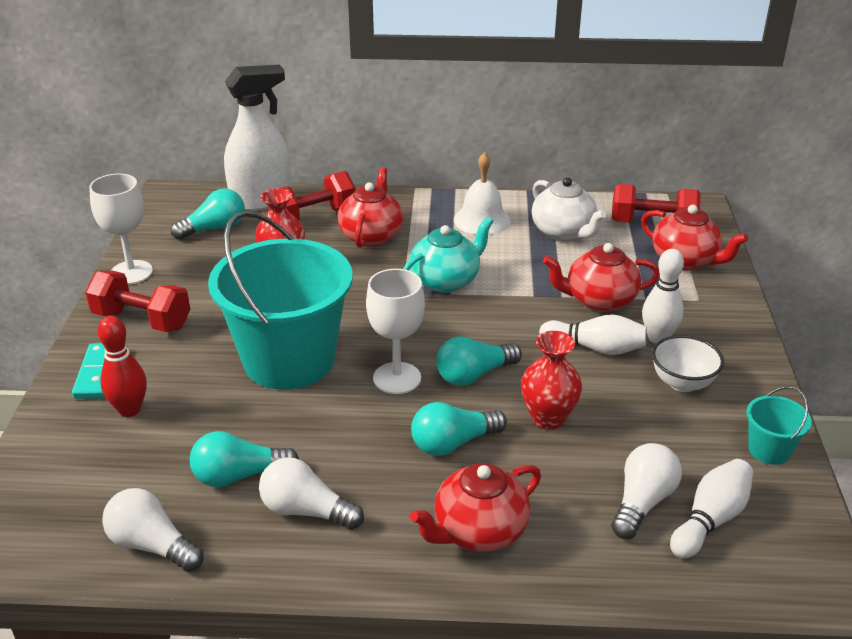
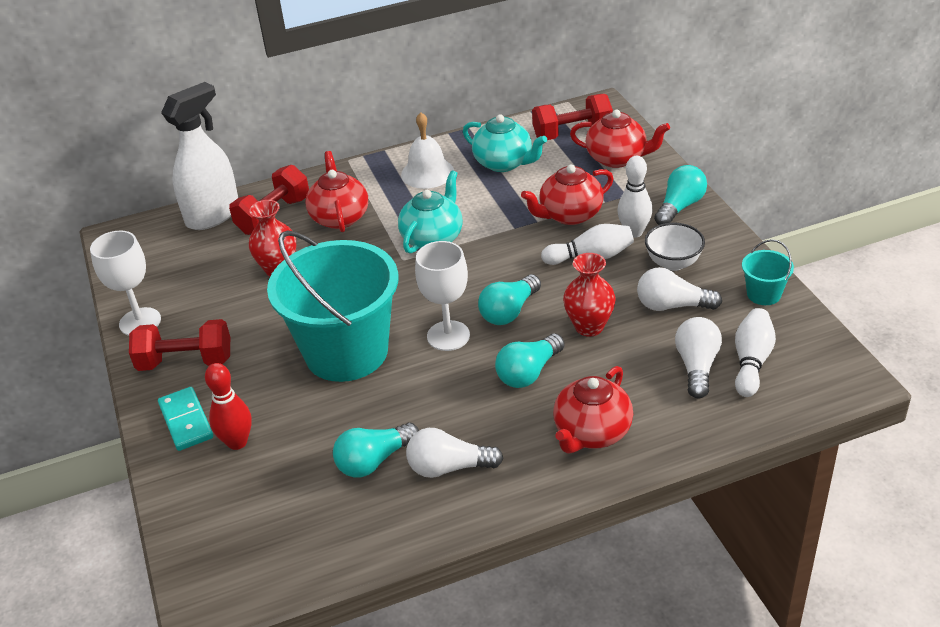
camera: 20 degrees left, 5 degrees up
white light bulb [102,488,204,572] -> white light bulb moved to [637,267,722,311]
turquoise light bulb [171,188,245,240] -> turquoise light bulb moved to [654,165,707,225]
white teapot [532,177,607,241] -> turquoise teapot [463,114,547,172]

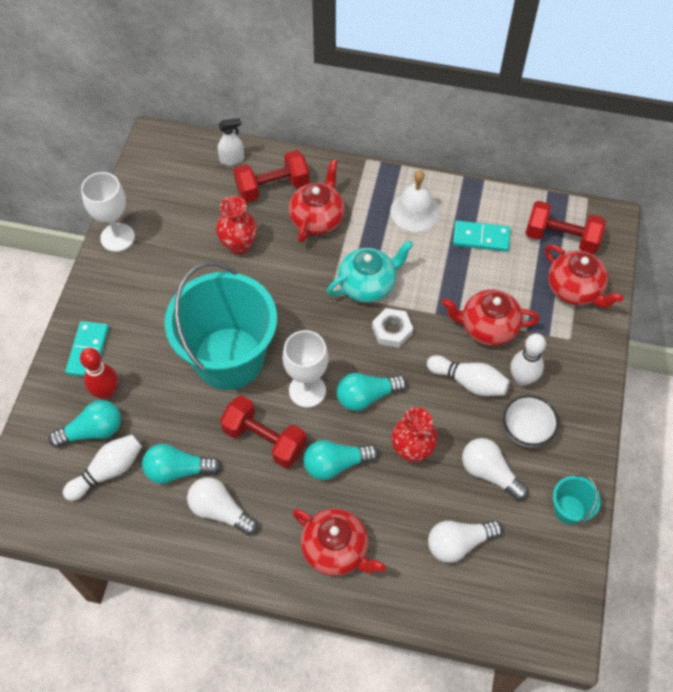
camera: 30 degrees right, 20 degrees up
red dumbbell [129,319,230,371] -> red dumbbell moved to [220,396,306,468]
white spray bottle [161,82,238,230] -> white spray bottle [218,118,244,165], size x0.46
turquoise teapot [463,114,547,172] -> turquoise domino [453,221,511,252]
red teapot [553,366,633,453] -> red teapot turned 120 degrees counterclockwise [292,508,386,576]
turquoise light bulb [654,165,707,225] -> turquoise light bulb moved to [49,400,121,448]
white light bulb [675,317,722,398] -> white light bulb turned 150 degrees counterclockwise [428,520,503,563]
white bowling pin [735,308,776,397] -> white bowling pin moved to [63,435,142,501]
none -> white nut [372,308,413,348]

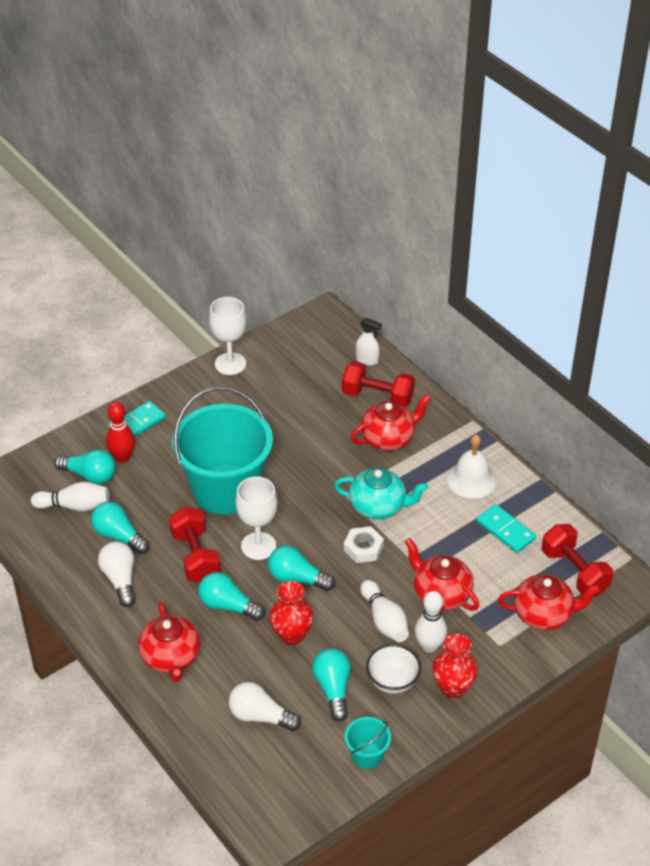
camera: 40 degrees right, 15 degrees down
red vase [216,196,257,255] -> red vase moved to [432,634,478,698]
white light bulb [462,438,528,501] -> turquoise light bulb [312,649,351,722]
red teapot [545,244,623,308] -> red teapot turned 90 degrees counterclockwise [498,574,600,630]

